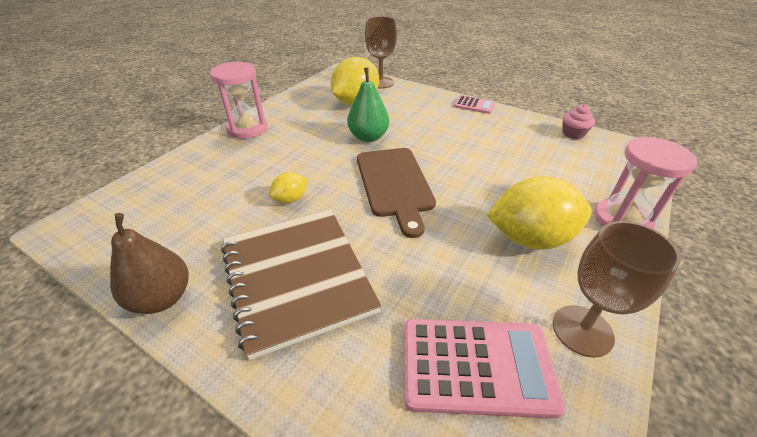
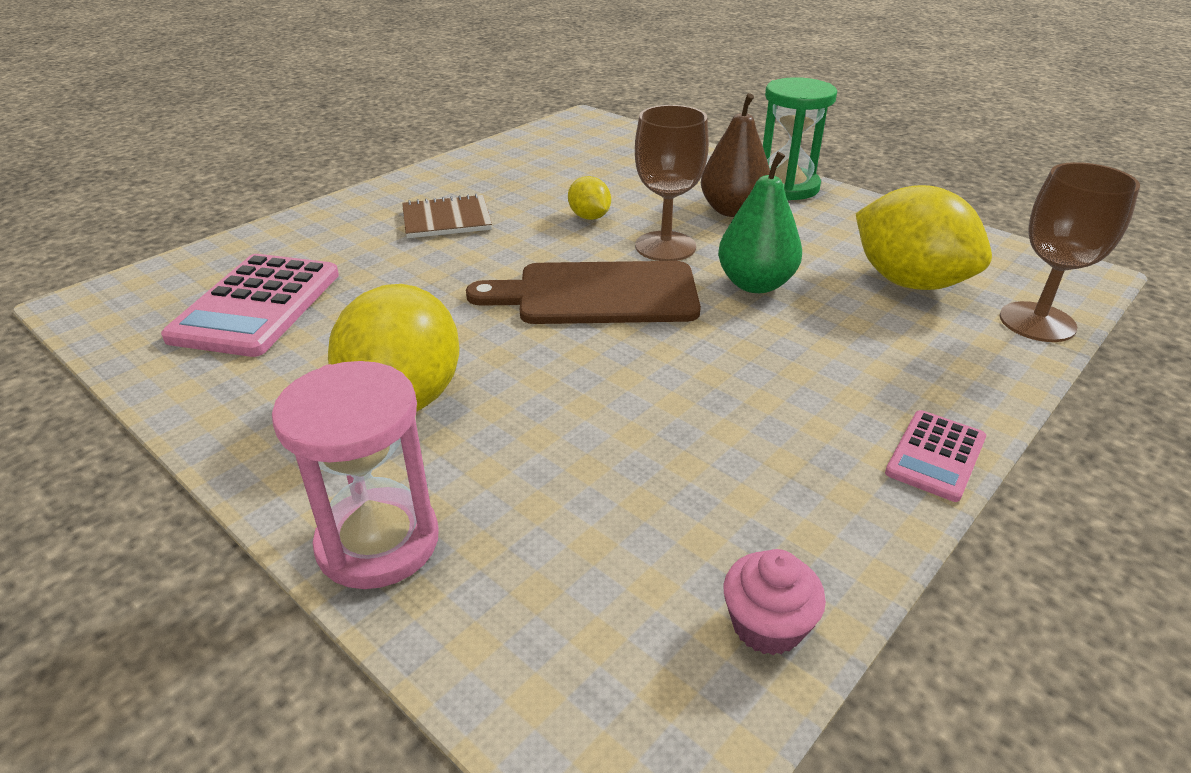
camera: 100 degrees right, 5 degrees down
brown pear [110,213,189,314] -> brown pear moved to [701,93,770,217]
pink hourglass [210,62,267,139] -> green hourglass [763,77,837,200]
brown notebook [221,209,381,360] -> brown notebook [402,194,492,238], size x0.51
brown goblet [553,221,681,358] -> brown goblet moved to [635,105,709,261]

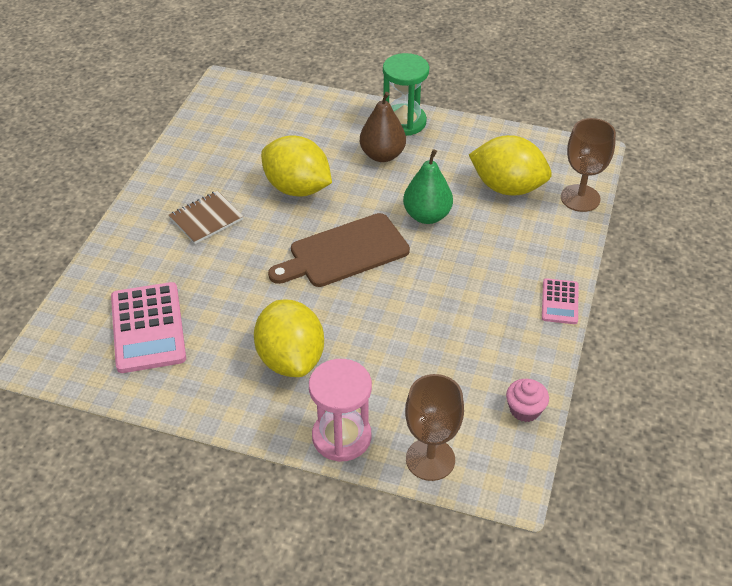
camera: 25 degrees left, 10 degrees up
yellow lemon [568,176,611,220] -> yellow lemon [261,135,332,197], size x2.07
brown goblet [635,105,709,261] -> brown goblet moved to [405,374,464,481]

